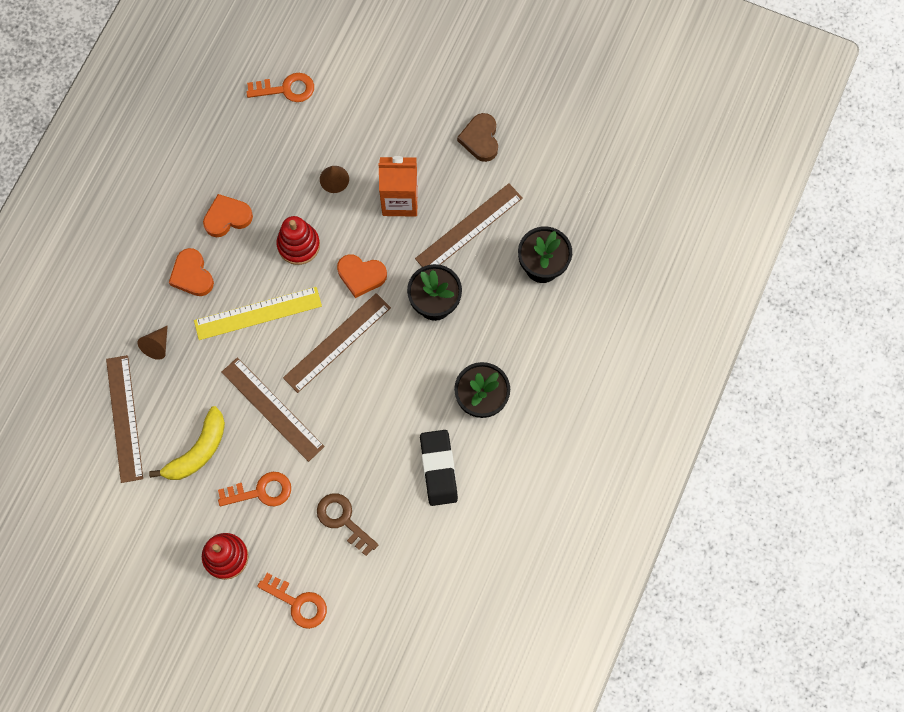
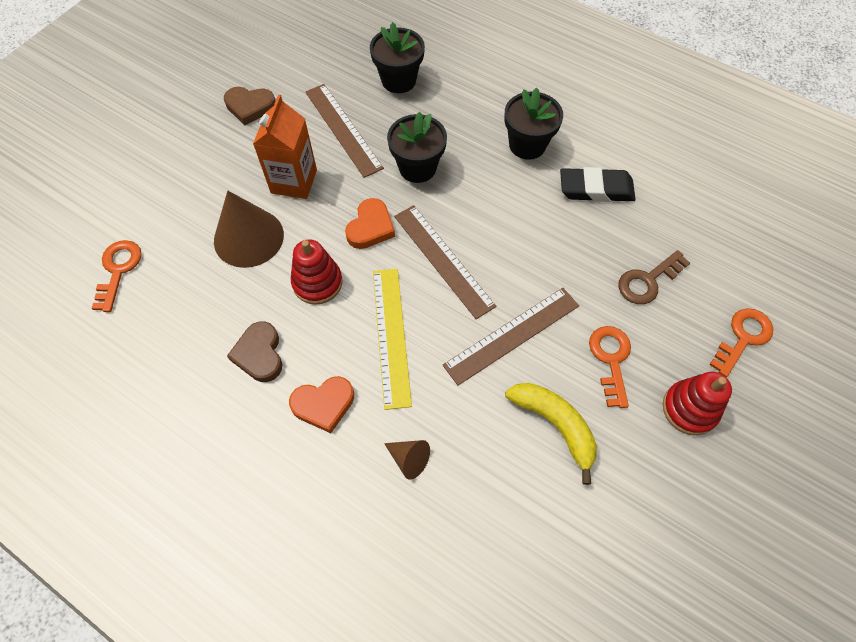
camera: 80 degrees left, 10 degrees down
brown ruler [106,355,143,483] -> none
orange heart [203,194,253,237] -> brown heart [227,321,282,382]
brown cone [320,166,349,193] -> brown cone [214,191,284,268], size x2.04

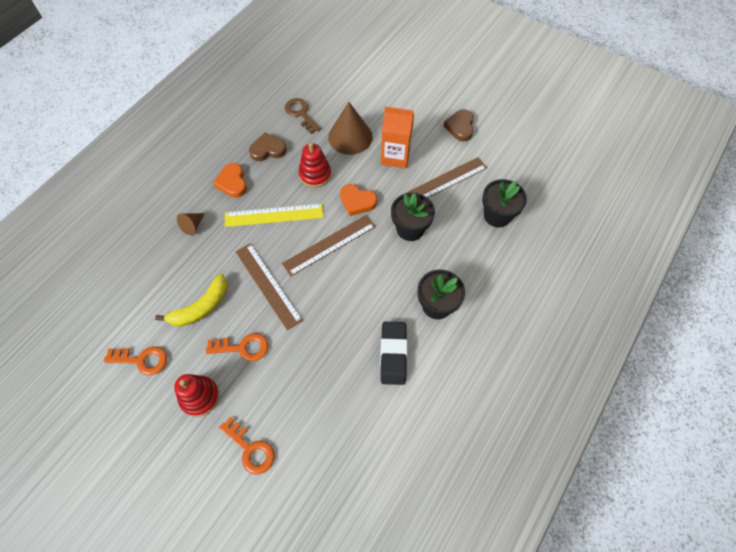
camera: 90 degrees right, 0 degrees up
orange key [92,240,142,312] -> orange key moved to [104,346,167,375]
brown key [618,250,690,304] -> brown key moved to [285,98,321,134]

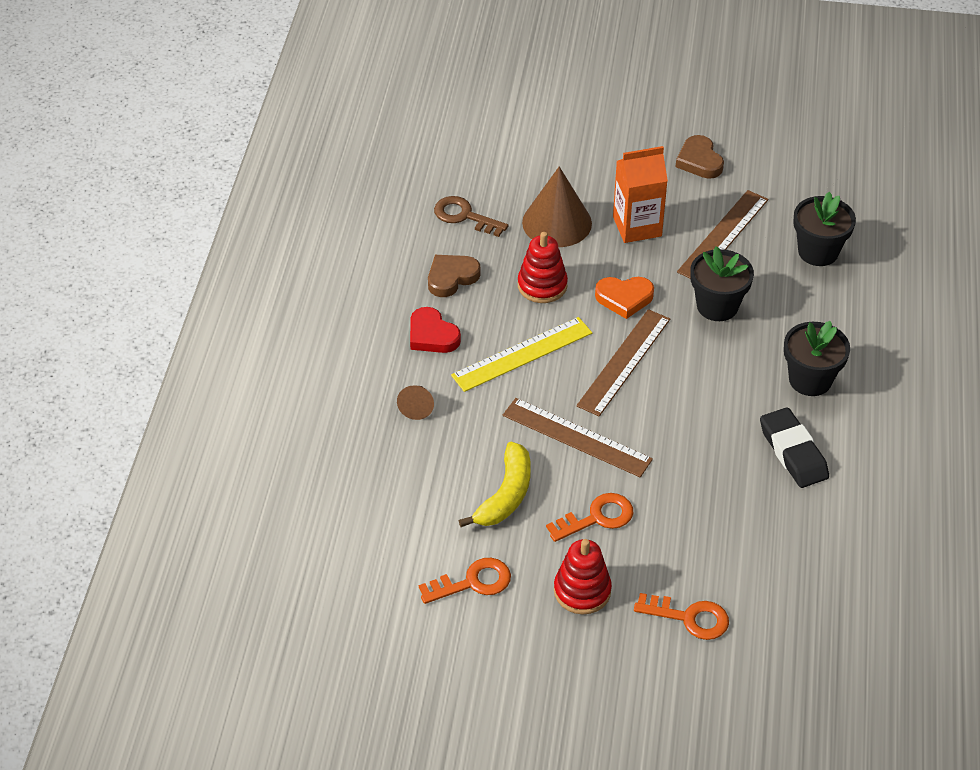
camera: 25 degrees left, 15 degrees down
orange heart [213,163,247,198] -> red heart [410,307,461,353]

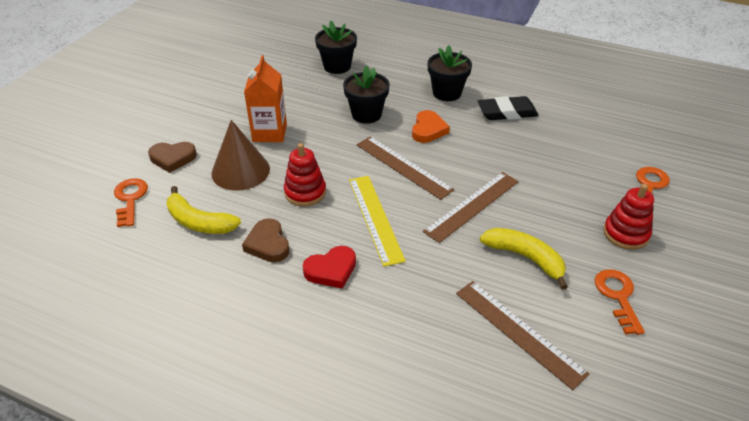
camera: 75 degrees left, 5 degrees down
brown cone [397,385,434,420] -> none
brown key [434,196,508,237] -> yellow banana [167,186,241,234]
orange key [546,493,633,542] -> orange key moved to [114,178,148,227]
orange heart [595,277,654,319] -> orange heart moved to [412,110,450,143]
brown heart [676,135,724,179] -> brown heart moved to [148,142,197,173]
brown ruler [677,190,768,279] -> brown ruler moved to [456,281,589,390]

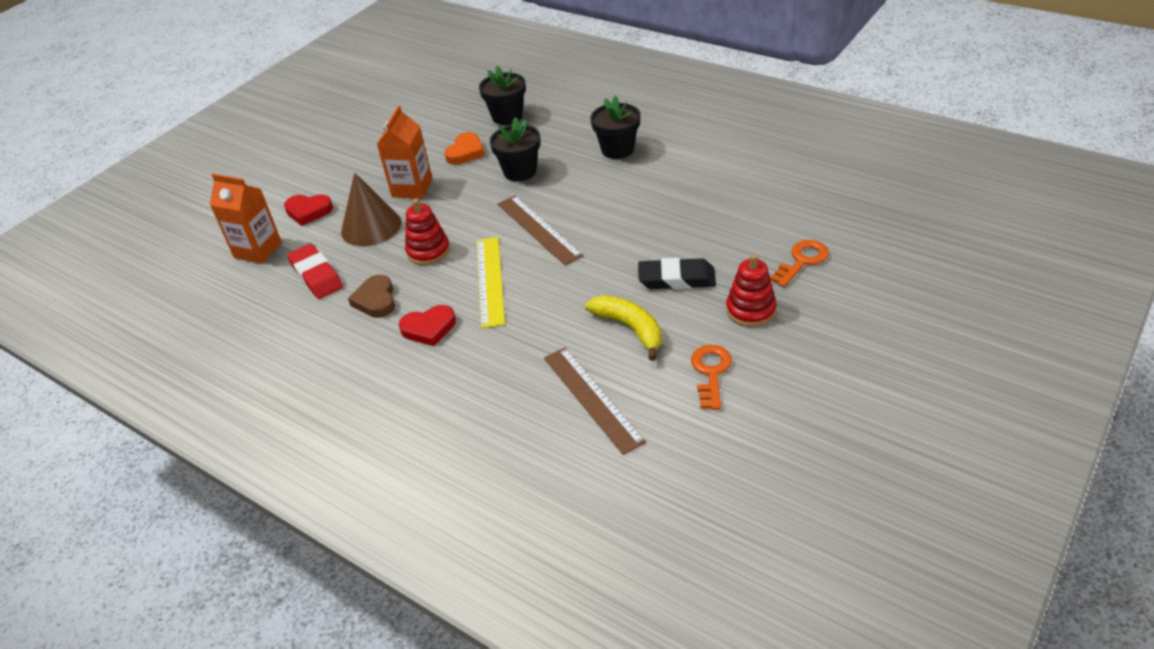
camera: 15 degrees right, 0 degrees up
orange key [114,178,148,227] -> orange carton [210,174,282,264]
brown heart [148,142,197,173] -> red heart [284,194,333,226]
yellow banana [167,186,241,234] -> red eraser [287,244,343,299]
orange heart [412,110,450,143] -> orange heart moved to [444,132,485,165]
brown ruler [423,172,519,243] -> none
black eraser [478,96,539,120] -> black eraser moved to [638,258,716,290]

